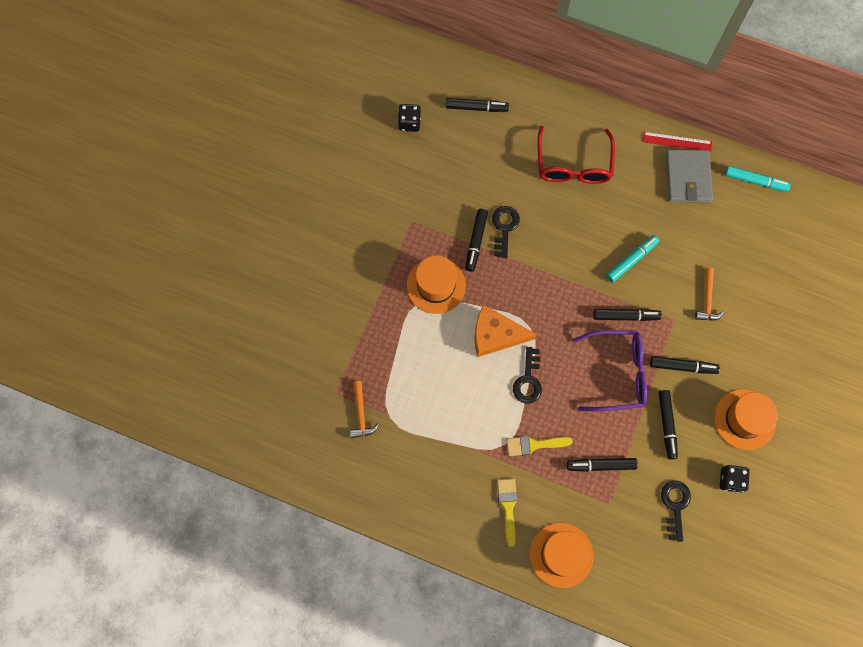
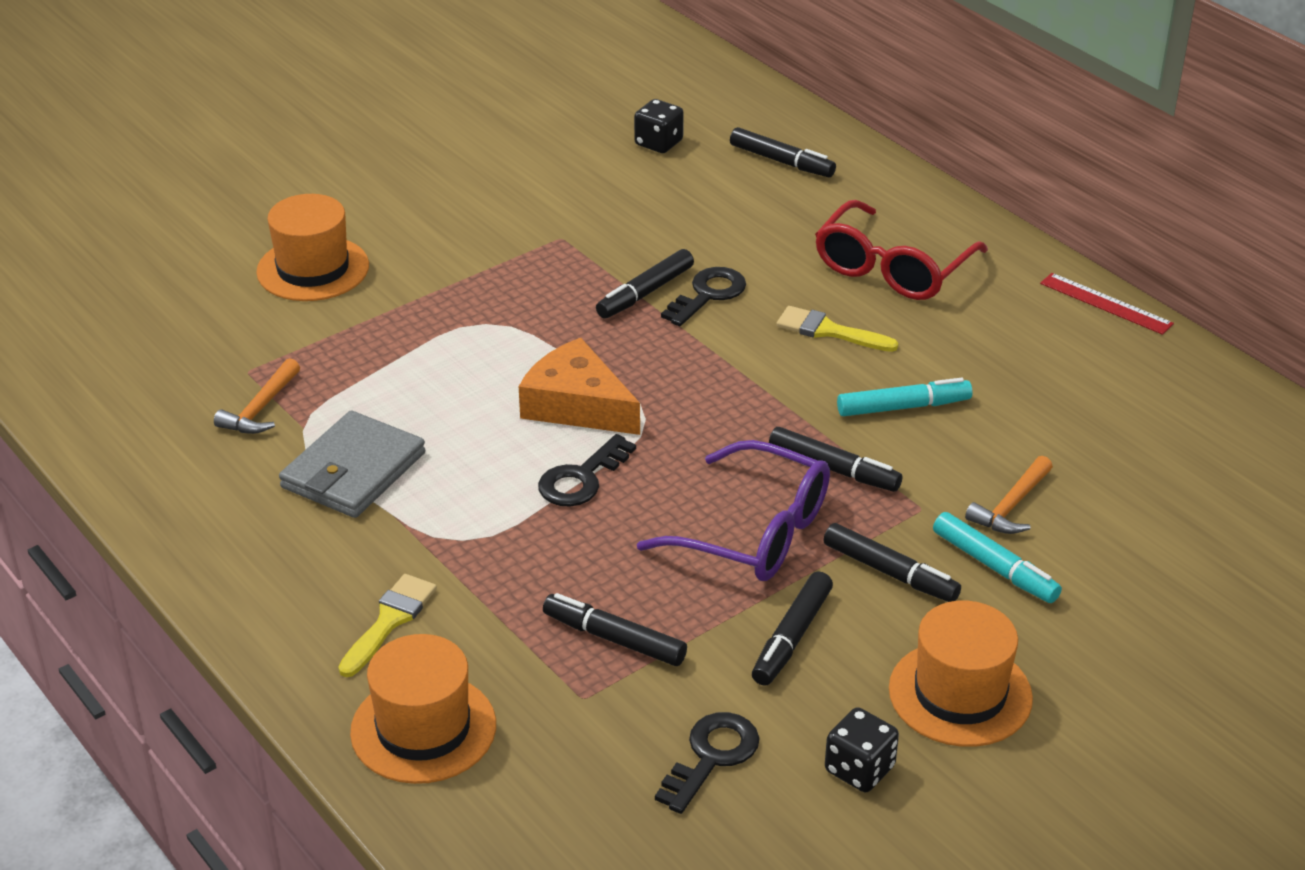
camera: 30 degrees right, 35 degrees down
orange hat [407,256,466,314] -> orange hat moved to [256,194,369,301]
yellow brush [506,436,572,456] -> yellow brush moved to [776,306,899,352]
grey wallet [665,150,713,203] -> grey wallet moved to [279,410,425,518]
turquoise marker [725,166,791,192] -> turquoise marker moved to [933,512,1062,603]

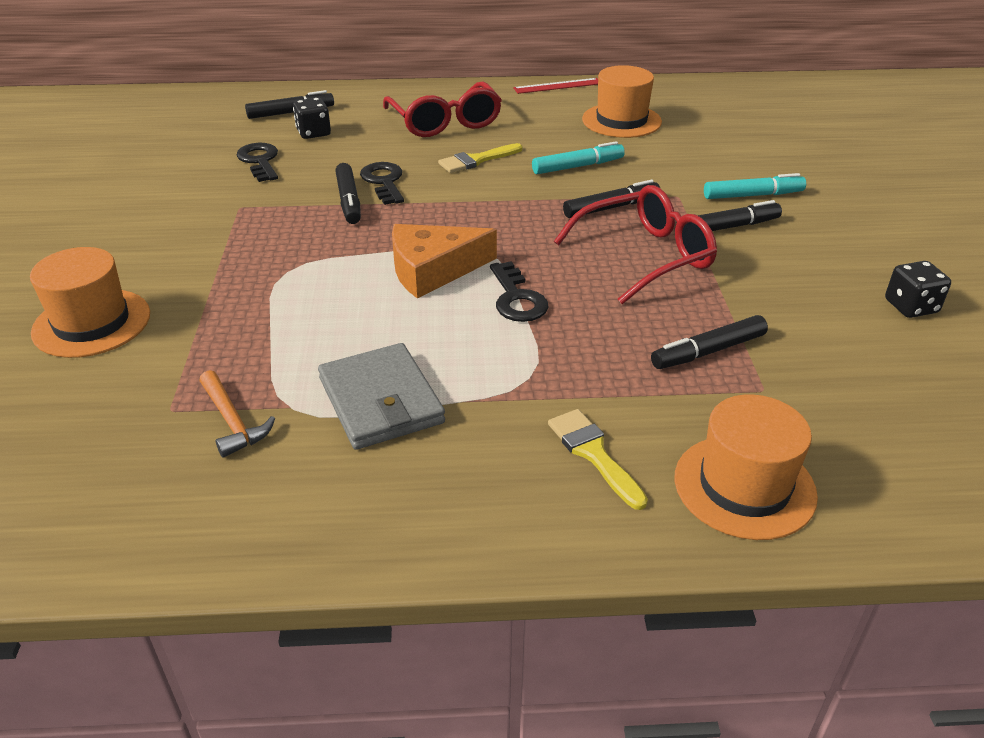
camera: 55 degrees left, 0 degrees up
black dice [634,99,684,153] -> black dice moved to [293,97,331,139]
purple glasses [637,440,830,581] -> red glasses [554,185,717,304]
black key [655,712,759,814] -> black key moved to [236,143,278,182]
black marker [752,571,833,686] -> none
turquoise marker [837,378,973,416] -> turquoise marker turned 45 degrees clockwise [532,141,625,174]
orange hat [889,601,1033,747] -> orange hat moved to [582,65,662,138]
orange hammer [965,456,1053,534] -> none

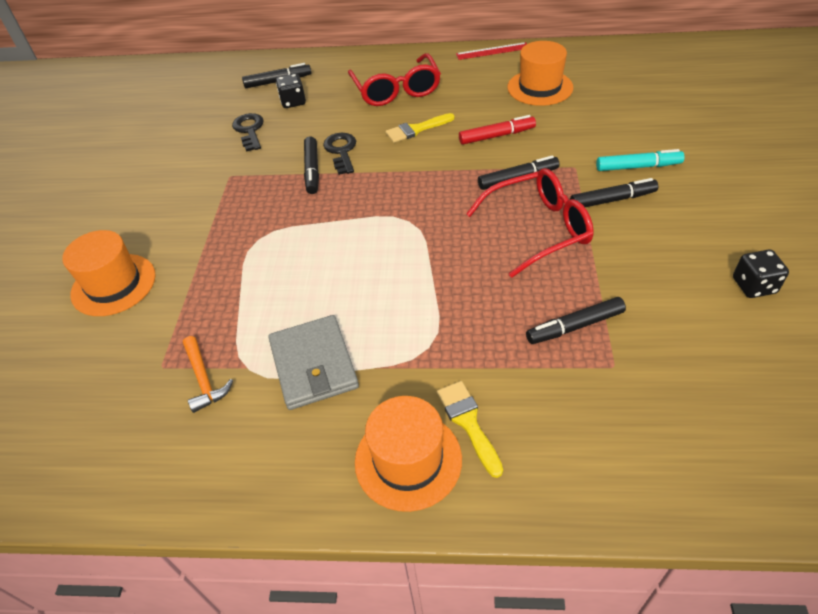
camera: 10 degrees right, 10 degrees up
orange cheese [392,224,497,298] -> none
black key [490,261,549,322] -> none
turquoise marker [532,141,625,174] -> red marker [459,115,536,145]
orange hat [675,394,818,540] -> orange hat moved to [355,396,462,512]

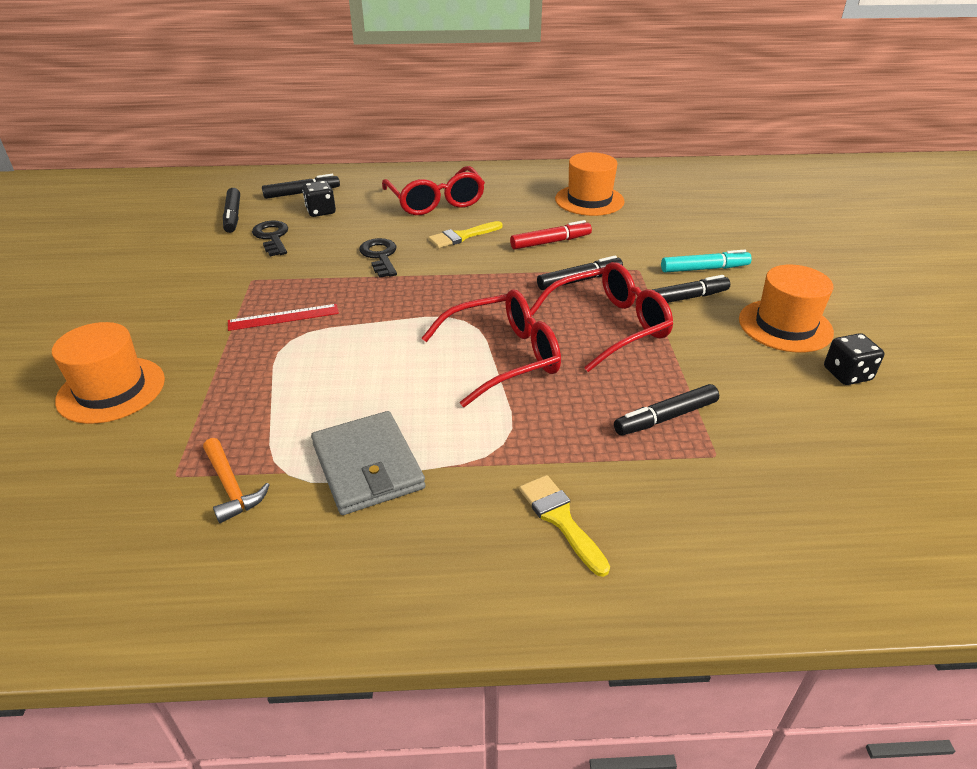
camera: 10 degrees left, 10 degrees down
black marker [304,137,319,194] -> black marker moved to [223,188,240,233]
orange hat [355,396,462,512] -> orange hat moved to [739,265,834,353]
red ruler [456,42,527,60] -> red ruler moved to [228,304,339,331]
none -> red glasses [422,289,561,407]

